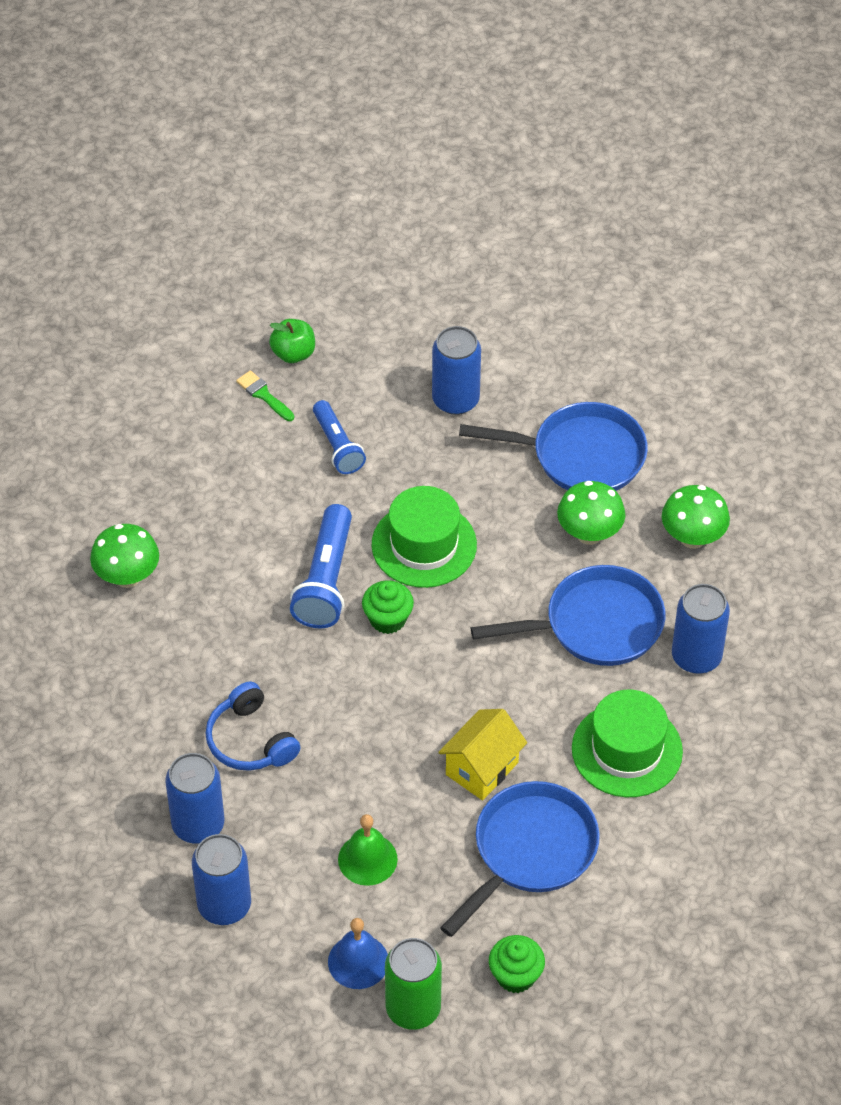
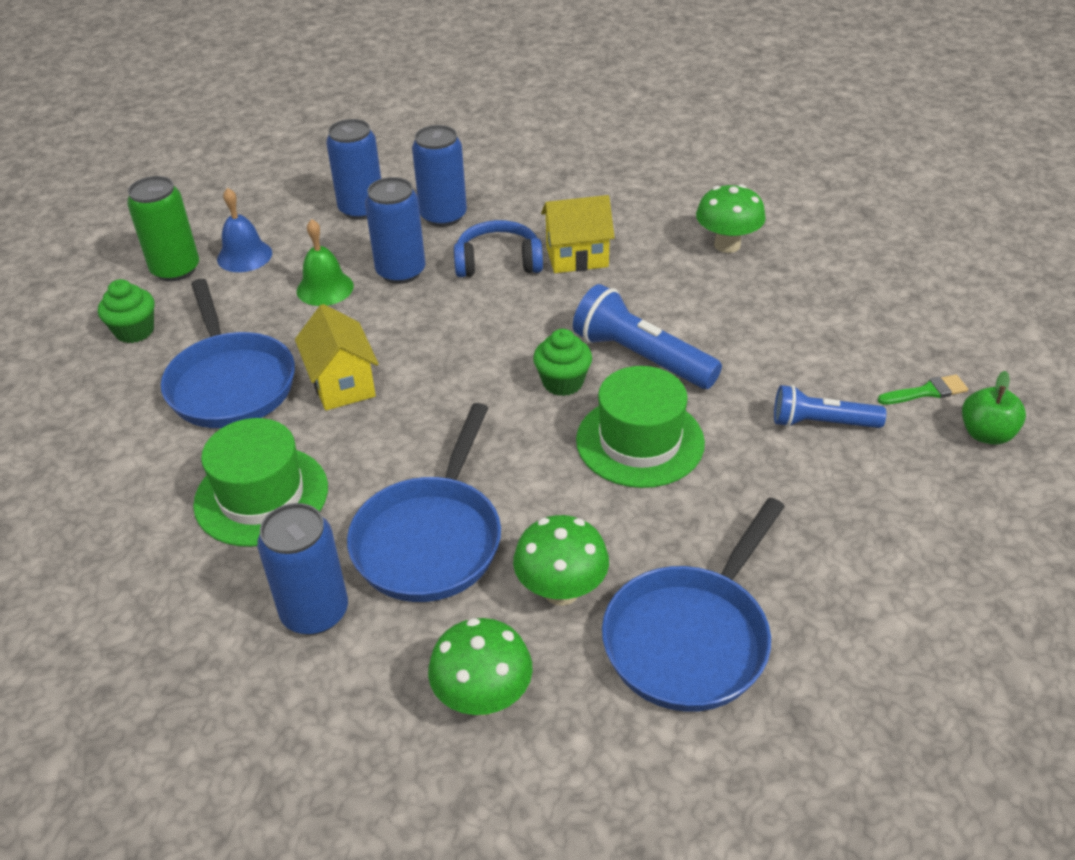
camera: 120 degrees right, 10 degrees down
blue can [432,326,481,415] -> blue can moved to [365,177,425,284]
none -> yellow house [541,195,615,273]

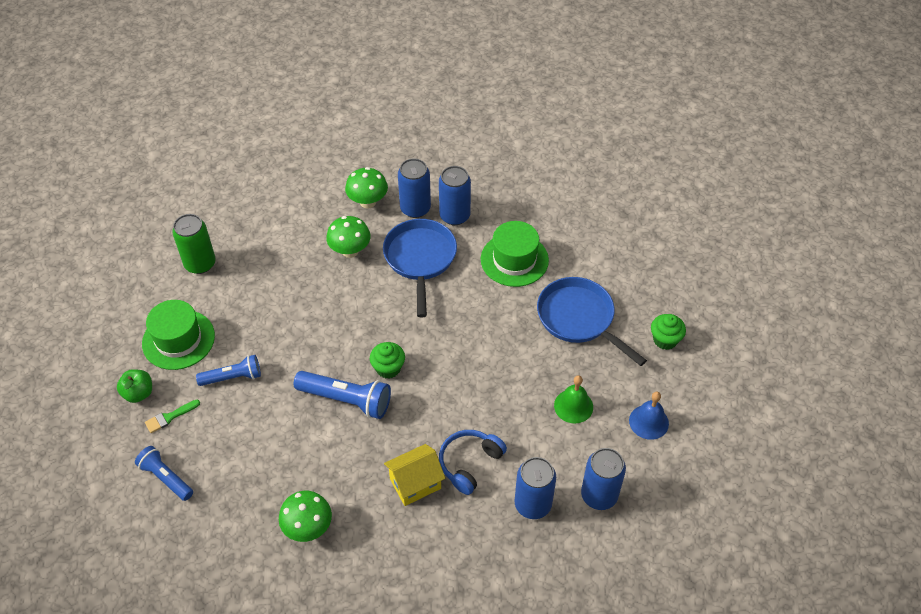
camera: 160 degrees right, 10 degrees up
green can [127,176,199,282] -> green can moved to [172,214,216,274]
yellow house [295,304,379,411] -> none
blue can [365,177,425,284] -> blue can moved to [398,158,431,218]
blue headphones [454,220,543,277] -> blue headphones turned 150 degrees clockwise [439,430,507,495]
green hat [576,366,705,488] -> green hat moved to [142,300,215,370]
blue pan [602,497,785,712] -> none
none -> blue flashlight [135,446,193,501]

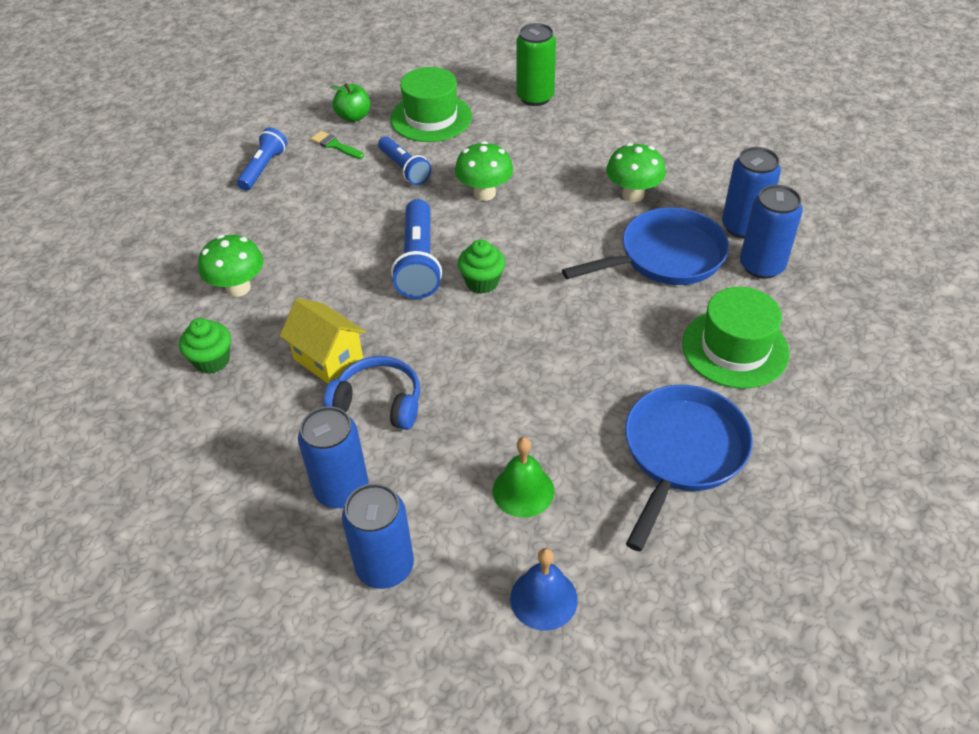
camera: 70 degrees right, 5 degrees down
green mushroom [345,167,388,209] -> green mushroom moved to [455,141,513,201]
green cupcake [651,314,686,350] -> green cupcake moved to [179,318,231,374]

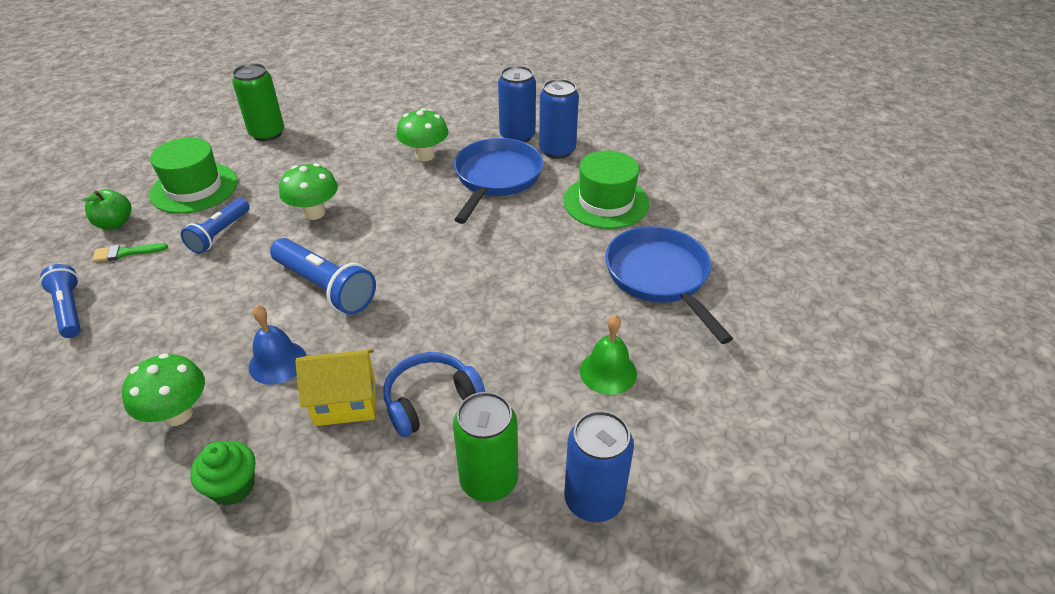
camera: 50 degrees left, 5 degrees down
blue can [298,406,368,508] -> green can [453,392,518,502]
blue flashlight [378,136,432,185] -> blue flashlight turned 105 degrees clockwise [181,198,250,254]
green cupcake [458,240,505,294] -> none
blue bell [510,548,578,631] -> blue bell moved to [249,305,306,385]

